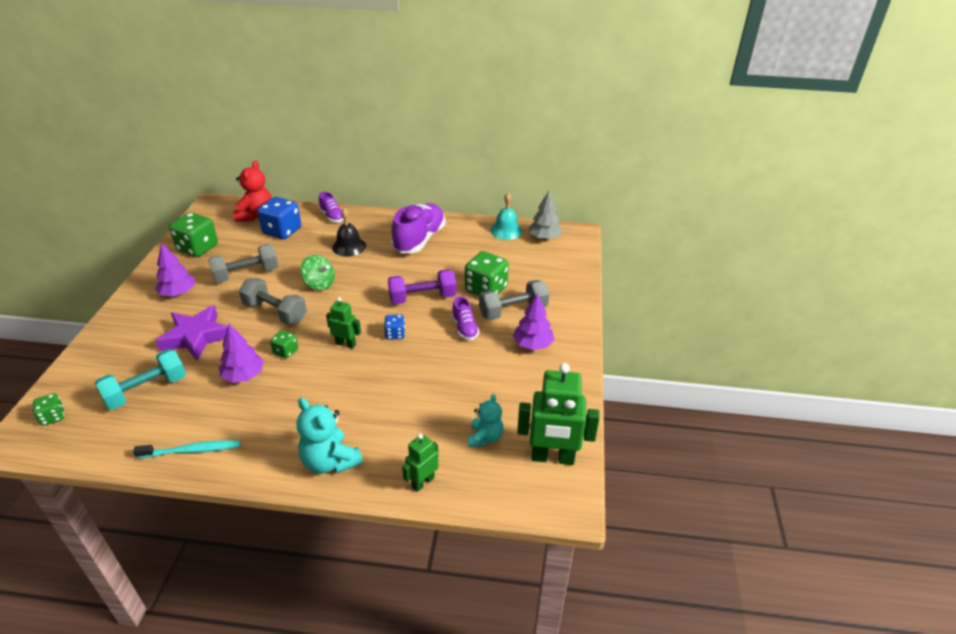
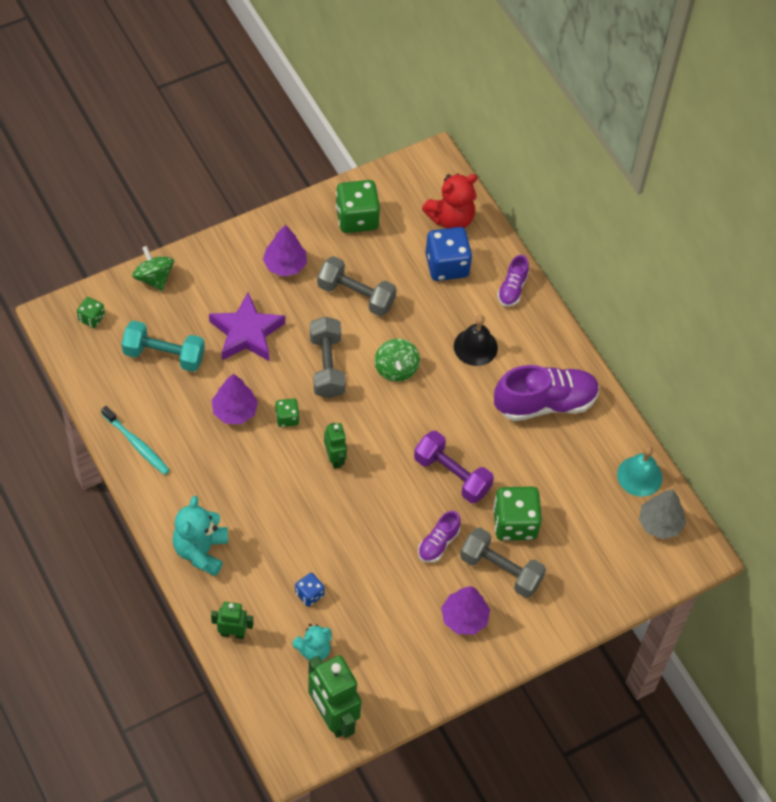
camera: 50 degrees right, 20 degrees up
blue dice [384,315,405,340] -> blue dice moved to [295,573,325,607]
none -> green spinning top [132,246,174,291]

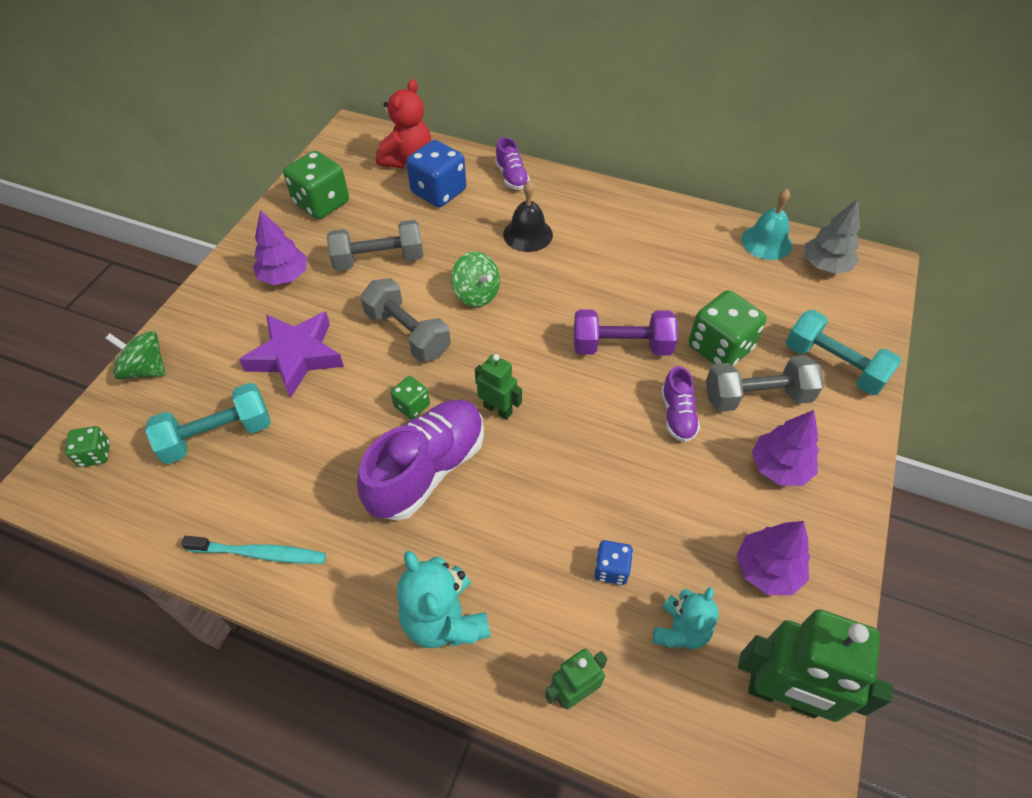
camera: 35 degrees left, 5 degrees down
purple tree [212,374,258,424] -> purple tree moved to [737,521,810,595]
purple shoe [494,365,599,421] -> purple shoe moved to [357,400,484,521]
none -> turquoise dumbbell [786,310,902,395]

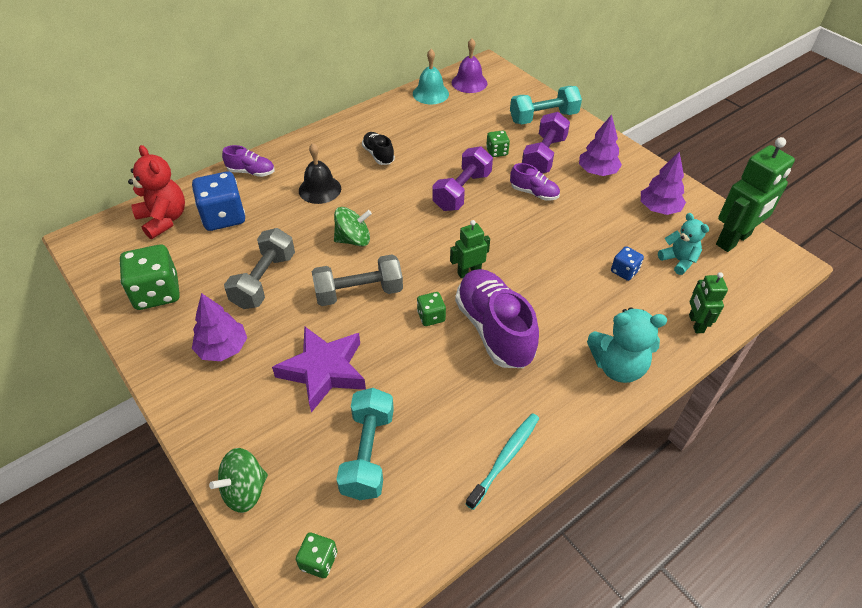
camera: 60 degrees left, 5 degrees down
green dice [689,290,767,366] -> green dice [486,131,510,157], size x0.52
grey dumbbell [706,355,824,412] -> purple dumbbell [522,112,570,173]
grey tree [805,199,860,274] -> purple bell [452,38,488,93]
none -> black shoe [362,132,395,165]

